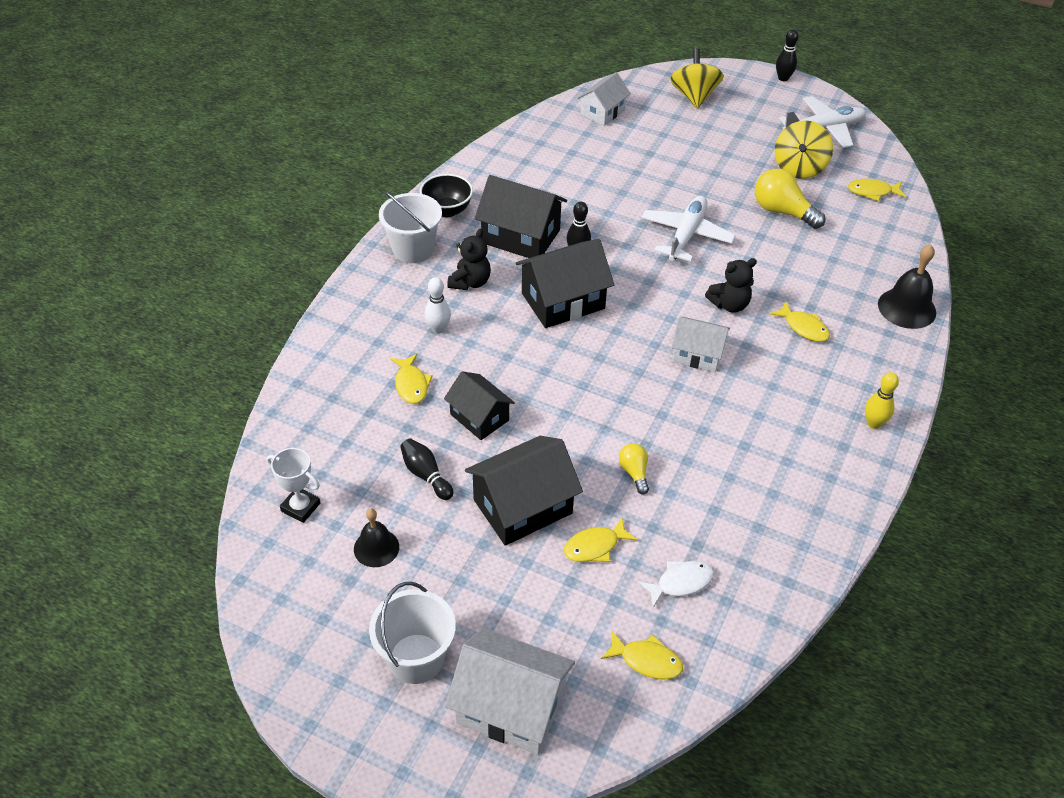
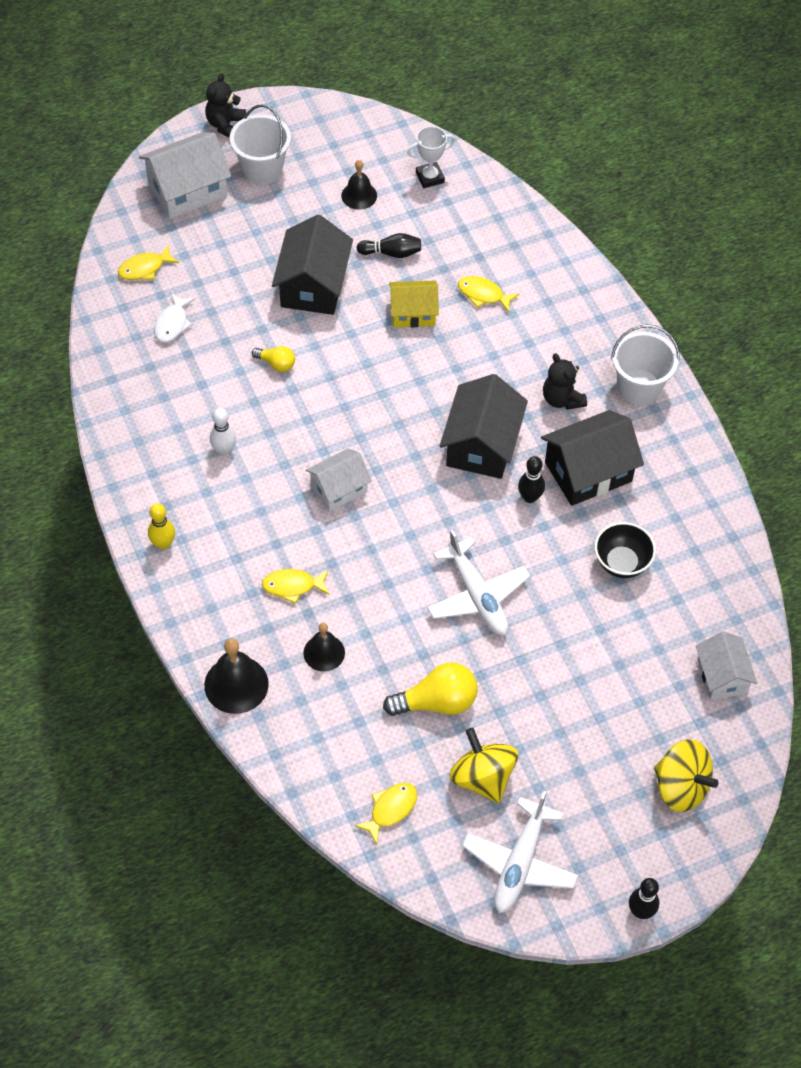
camera: 130 degrees right, 10 degrees up
black bowl [420,174,473,217] -> black bowl moved to [595,522,656,578]
white bowling pin [425,277,451,334] -> white bowling pin moved to [210,408,236,456]
black house [444,371,515,440] -> yellow house [389,281,439,328]
yellow fish [564,517,638,562] -> none
black teddy bear [705,258,757,313] -> black teddy bear moved to [205,73,246,138]
none -> black bell [303,623,345,671]

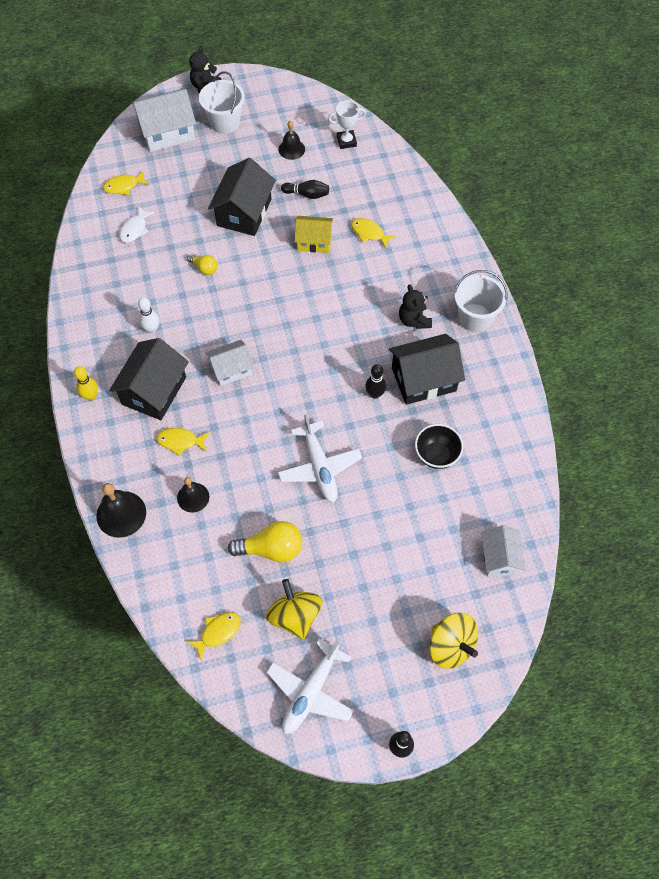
camera: 10 degrees right, 5 degrees up
black house [440,374,528,479] -> black house moved to [109,338,189,420]

